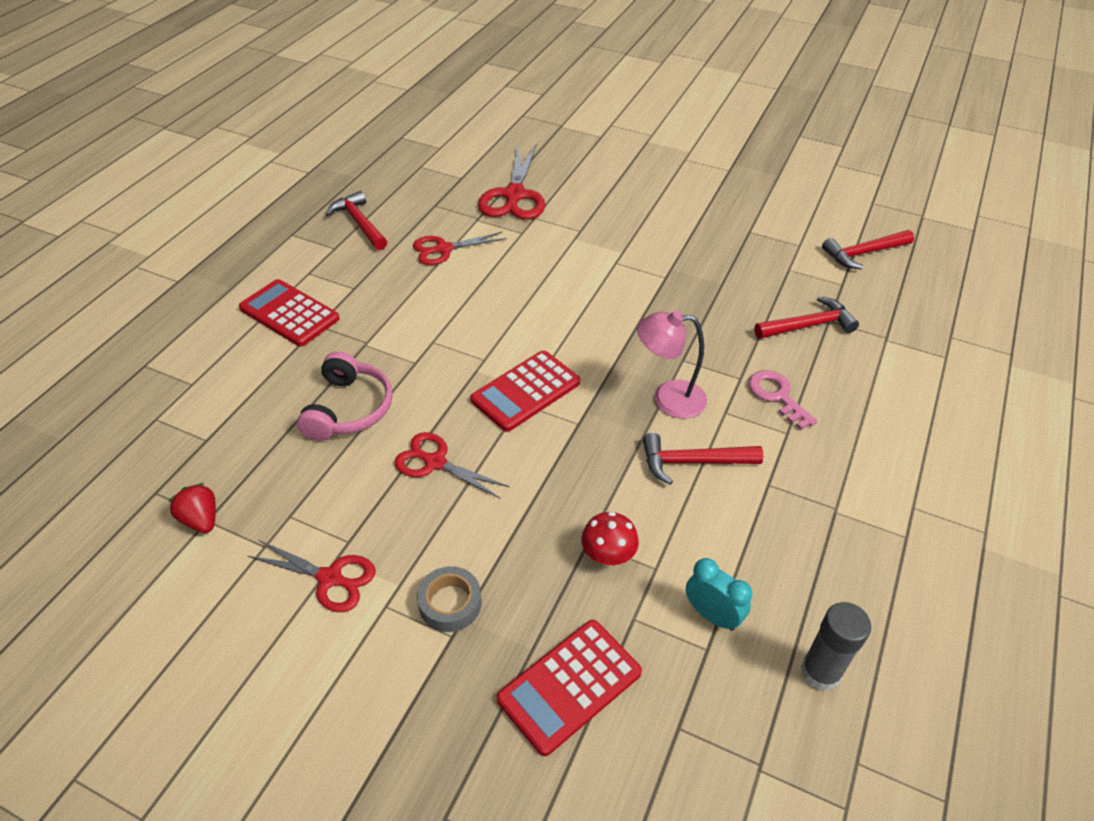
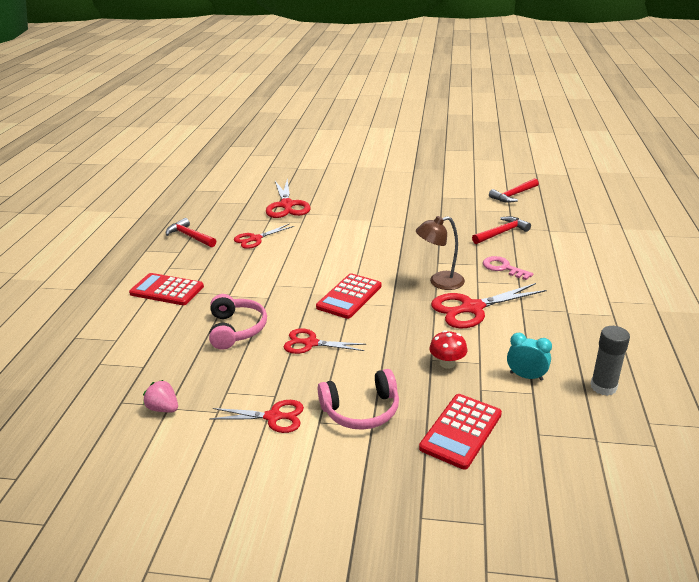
camera: 15 degrees left, 15 degrees down
red strawberry [168,483,216,533] -> pink strawberry [143,380,178,412]
grey tape [417,566,481,632] -> pink headphones [318,369,399,430]
pink lamp [637,311,707,419] -> brown lamp [416,216,465,290]
red hammer [643,433,763,485] -> red scissors [431,283,547,328]

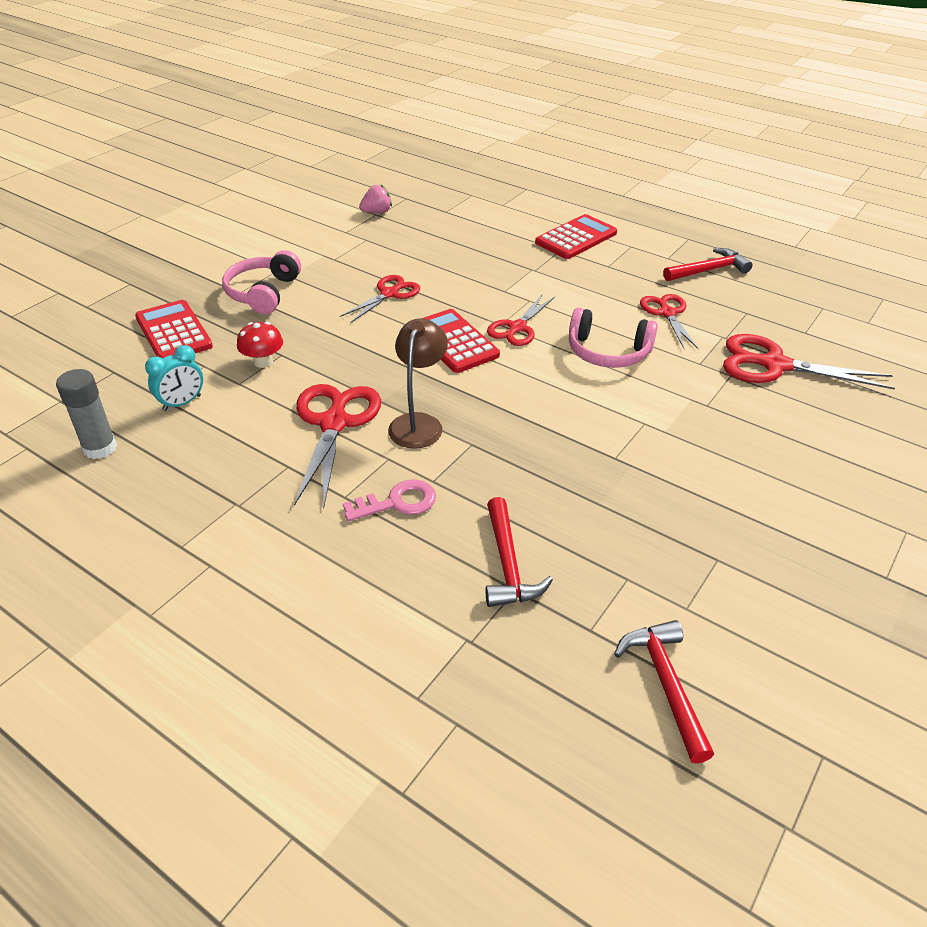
camera: 115 degrees right, 10 degrees up
pink headphones [209,294,267,350] -> pink headphones moved to [569,308,658,368]
red scissors [210,400,304,433] -> red scissors moved to [487,295,555,346]

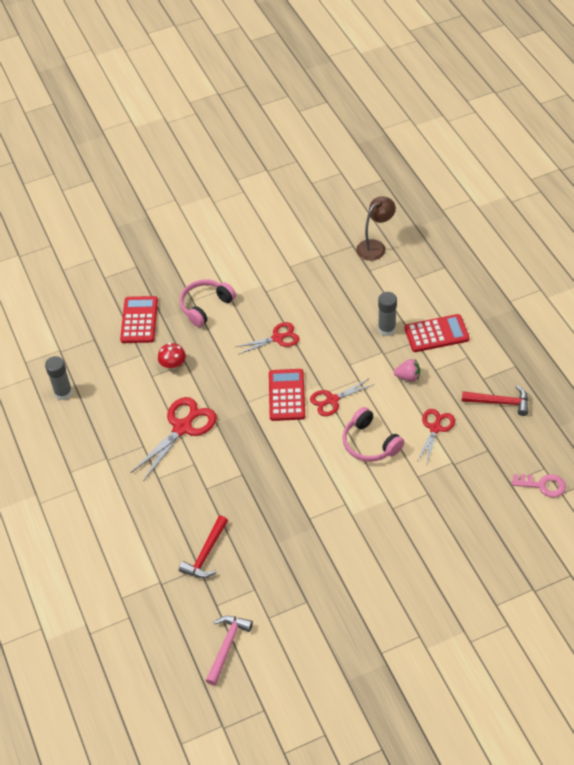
camera: 35 degrees right, 10 degrees up
turquoise clock [145,345,203,411] -> none
pink key [343,479,436,521] -> pink key moved to [512,474,566,498]
pink strawberry [359,185,392,213] -> pink strawberry moved to [394,359,420,382]
brown lamp [388,318,448,449] -> brown lamp moved to [356,196,396,261]
red hammer [614,620,714,764] -> pink hammer [206,616,253,685]
red scissors [723,334,895,390] -> none
none -> grey glue stick [378,292,397,336]

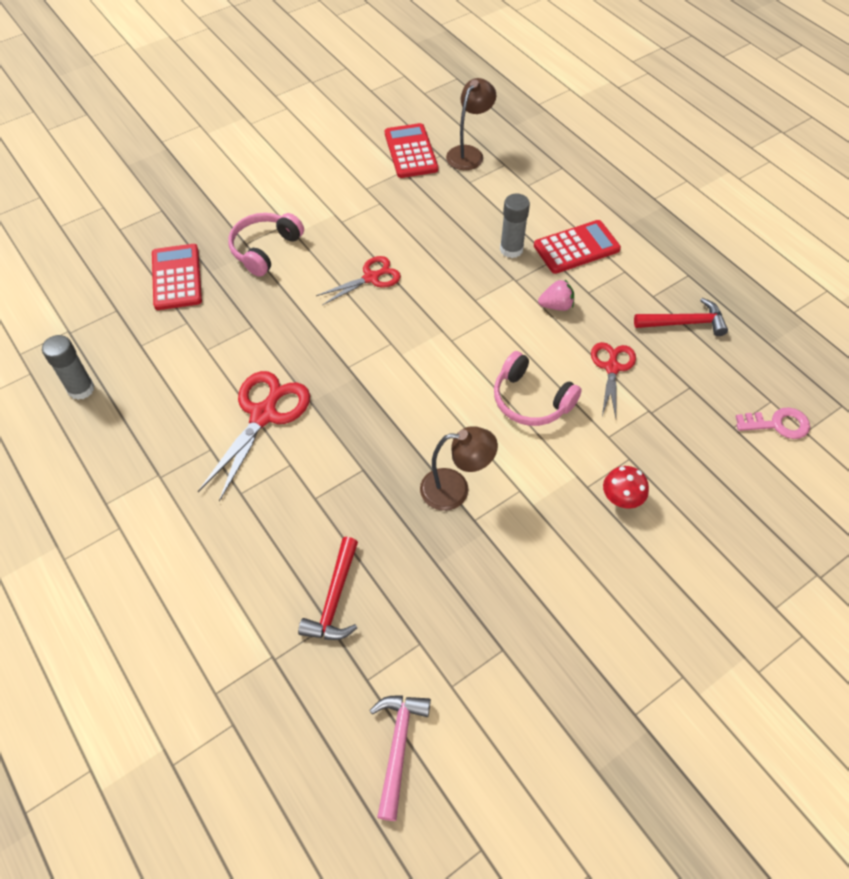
camera: 15 degrees left, 5 degrees up
red mushroom [158,343,186,370] -> red mushroom moved to [603,466,649,509]
red calculator [269,369,305,421] -> red calculator moved to [385,123,438,178]
red scissors [310,378,375,416] -> none
none -> brown lamp [420,426,498,511]

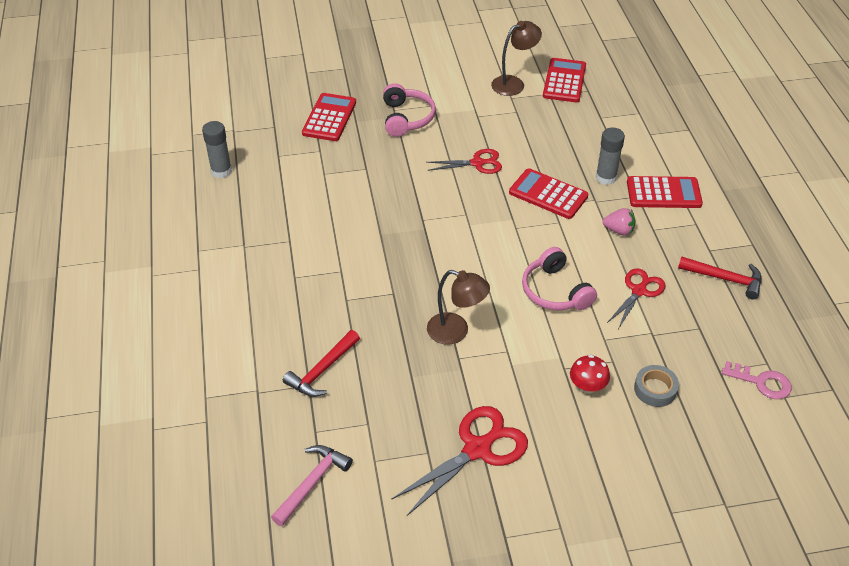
camera: 25 degrees right, 10 degrees down
red scissors [198,371,310,502] -> red scissors moved to [392,406,528,516]
pink headphones [228,213,304,277] -> pink headphones turned 120 degrees clockwise [383,83,436,137]
brown lamp [446,78,496,170] -> brown lamp moved to [491,21,542,96]
none -> red calculator [509,168,588,219]
none -> grey tape [634,365,679,407]

